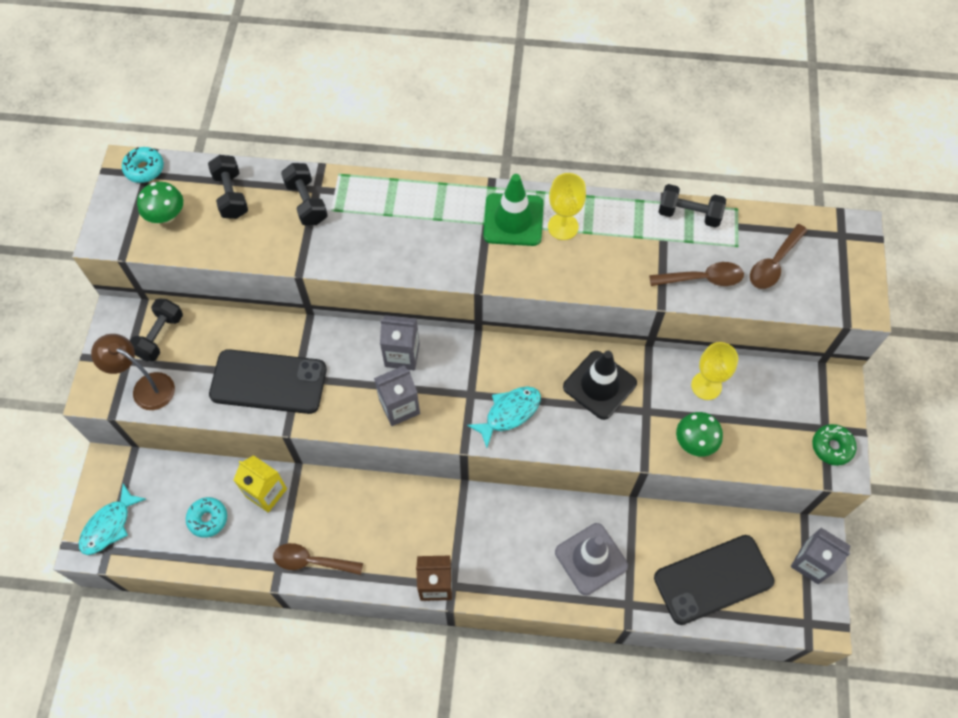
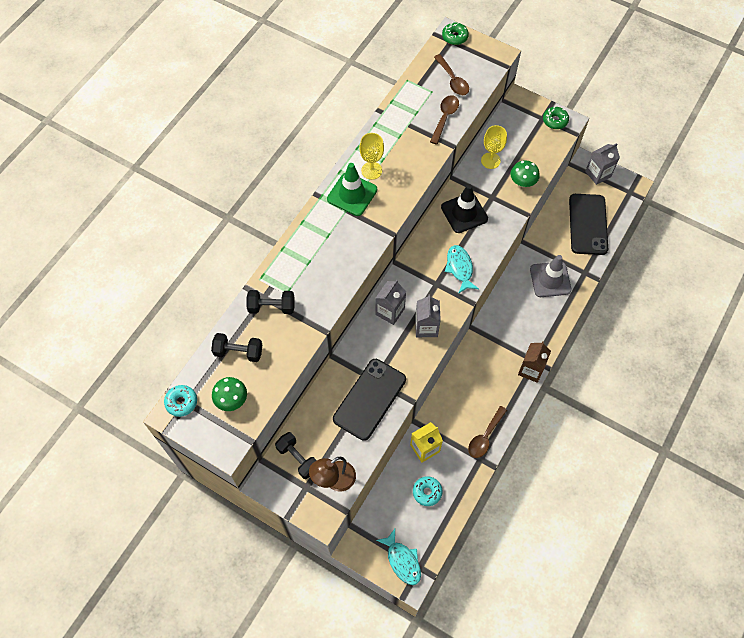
camera: 65 degrees left, 0 degrees up
black dumbbell [659,184,726,228] -> none
none -> green donut [442,23,469,45]

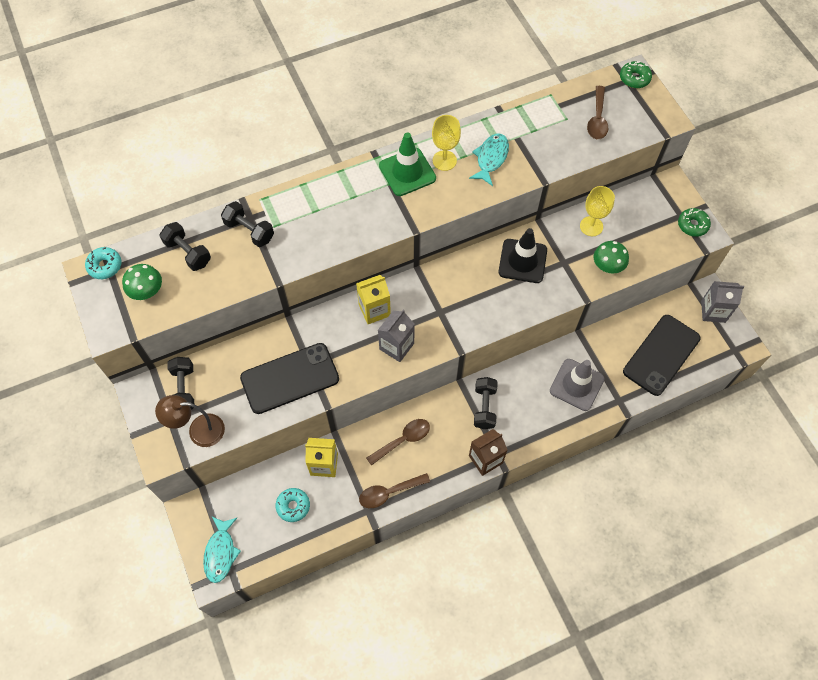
camera: 35 degrees right, 0 degrees up
grey carton [375,280,406,325] -> yellow carton [356,275,391,324]
brown spoon [430,95,459,145] -> brown spoon moved to [366,419,430,466]
turquoise fish [445,245,479,294] -> turquoise fish moved to [469,133,509,186]
none -> black dumbbell [474,377,498,429]

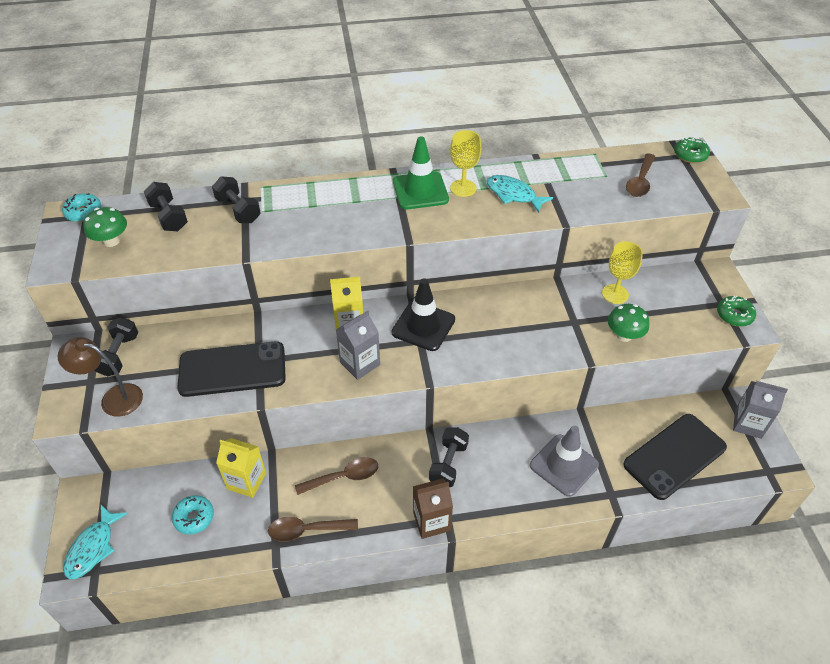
camera: 15 degrees right, 15 degrees down
turquoise fish [469,133,509,186] -> turquoise fish turned 90 degrees counterclockwise [487,175,553,213]
black traffic cone [498,228,547,283] -> black traffic cone moved to [392,278,455,351]

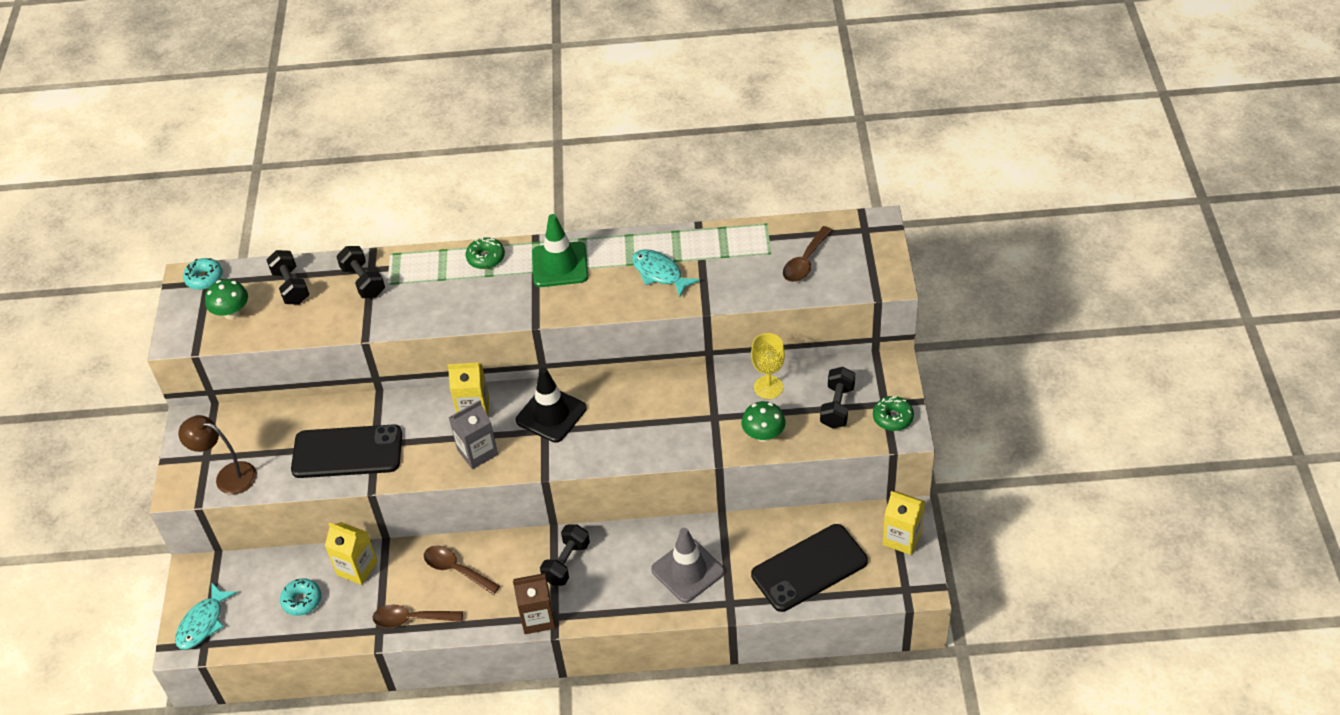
camera: 10 degrees right, 0 degrees up
black dumbbell [95,317,138,377] -> black dumbbell moved to [820,367,855,429]
brown spoon [295,457,378,495] -> brown spoon turned 135 degrees counterclockwise [424,545,500,595]
yellow goblet [450,130,481,197] -> none
green donut [674,137,710,163] -> green donut moved to [466,237,505,269]
grey carton [733,381,788,439] -> yellow carton [883,491,925,555]

